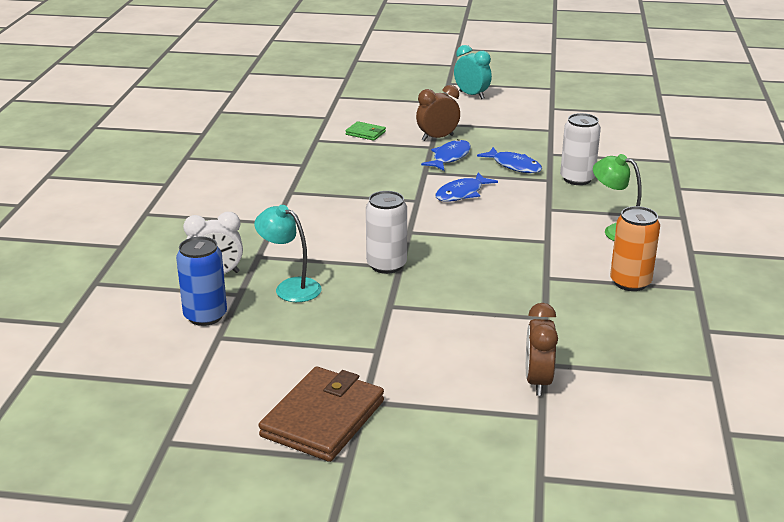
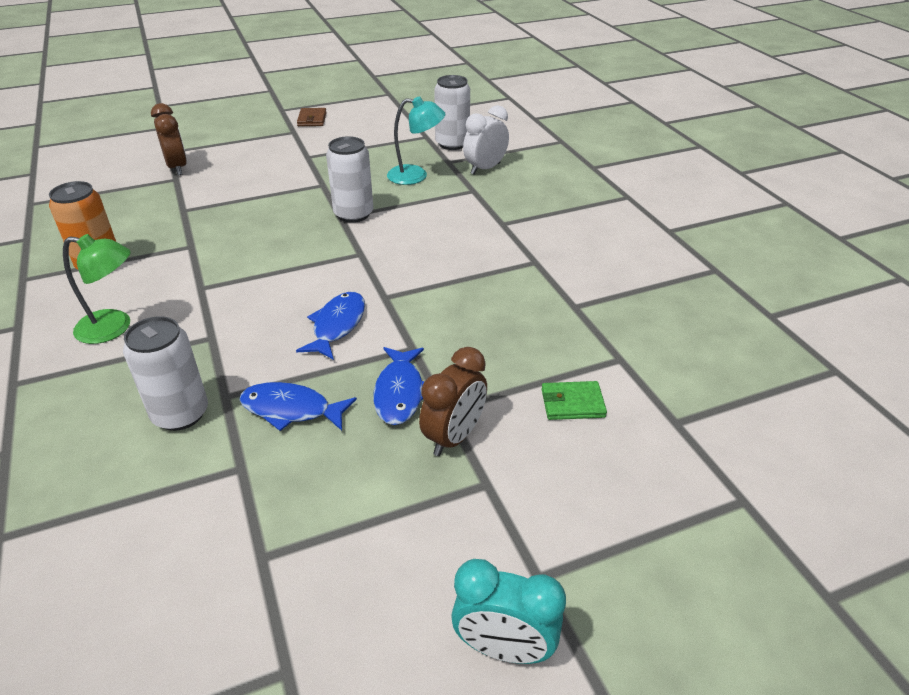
camera: 150 degrees right, 10 degrees up
blue can [176,237,227,326] -> white can [434,75,470,150]
brown wallet [259,367,384,462] -> brown wallet [297,108,327,126], size x0.48

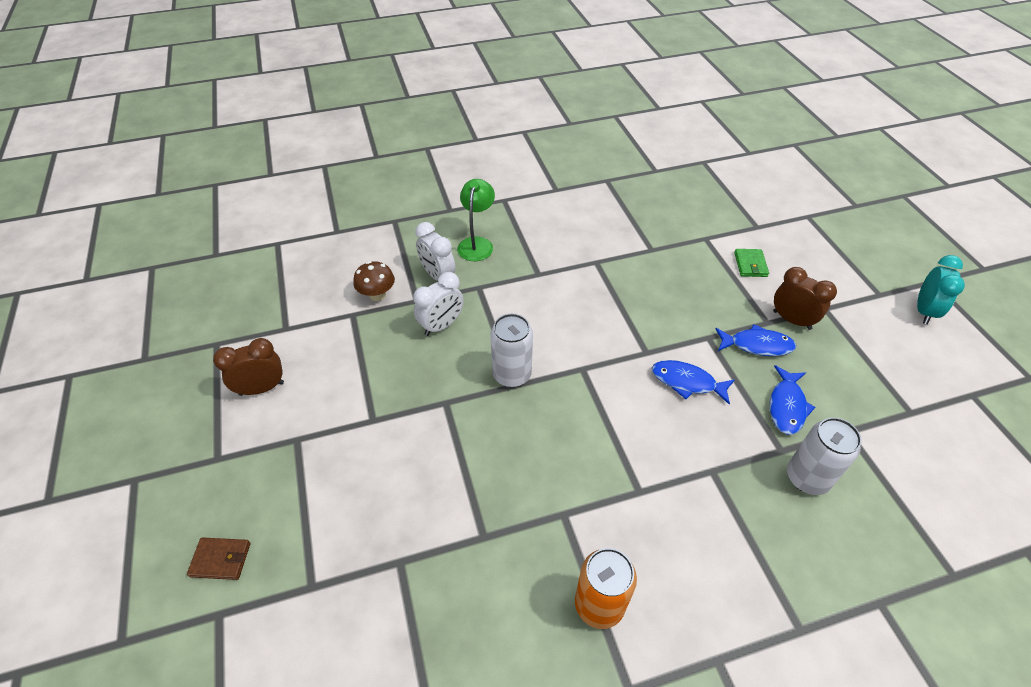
camera: 85 degrees left, 10 degrees up
green lamp [63,234,131,344] -> green lamp moved to [457,179,495,261]
brown clock [151,103,187,175] -> brown clock moved to [213,338,284,396]
brown wallet [297,108,327,126] -> brown wallet moved to [187,537,250,580]
turquoise lamp [387,96,445,185] -> white clock [413,272,464,336]
white can [434,75,470,150] -> brown mushroom [353,261,395,301]

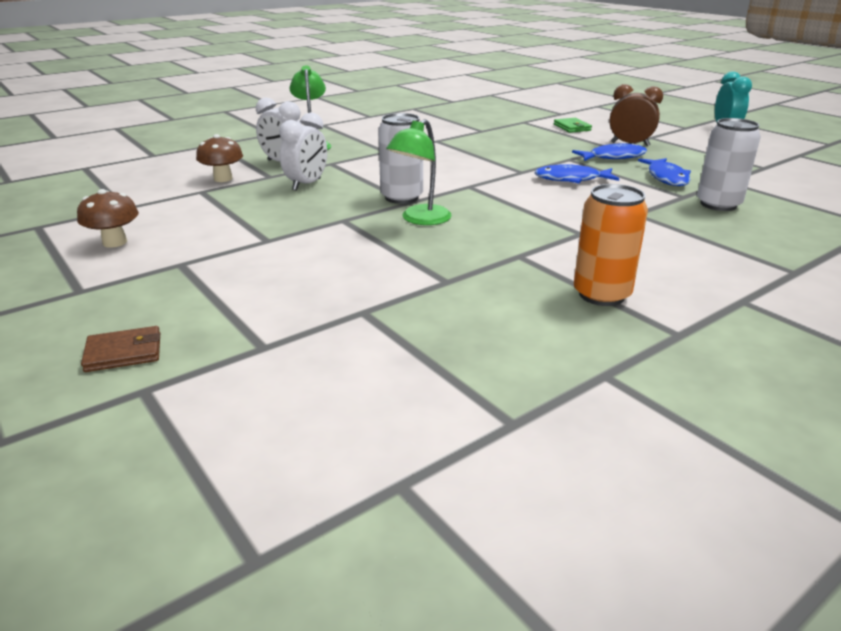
camera: 20 degrees left, 20 degrees down
brown clock [213,338,284,396] -> brown mushroom [77,189,139,248]
none -> green lamp [386,119,452,225]

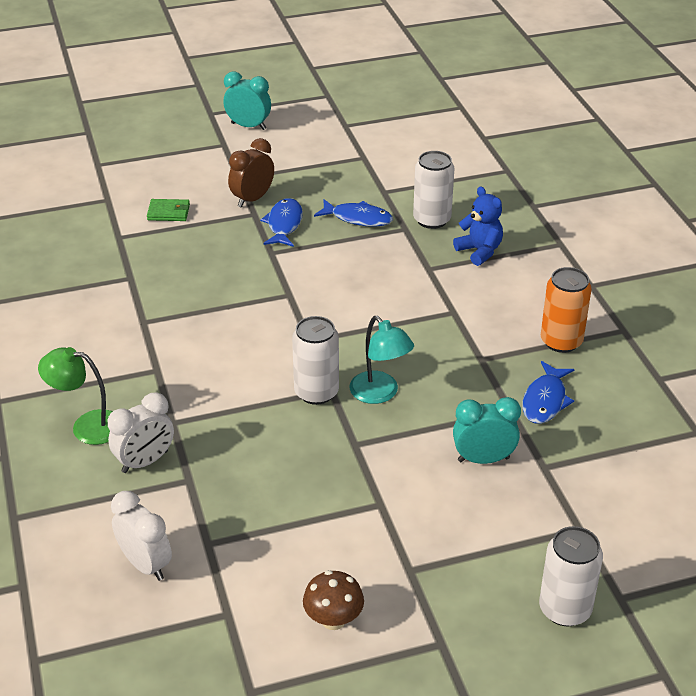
camera: 70 degrees left, 10 degrees up
brown wallet [81,326,160,372] -> white can [539,526,603,626]
brown mushroom [196,134,243,182] -> none
white clock [279,112,327,191] -> white clock moved to [111,491,172,581]
green lamp [386,119,452,225] -> turquoise lamp [350,316,414,404]
blue fish [534,164,619,183] -> blue fish moved to [522,361,574,424]
none -> blue teddy bear [453,186,503,266]
none -> turquoise clock [453,397,521,464]

